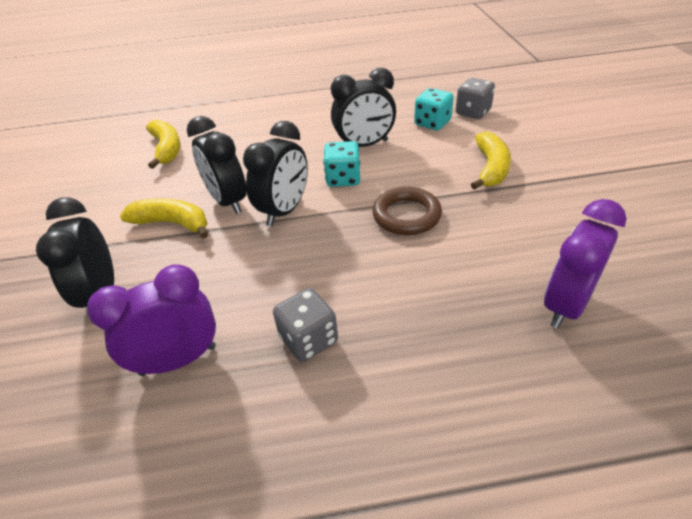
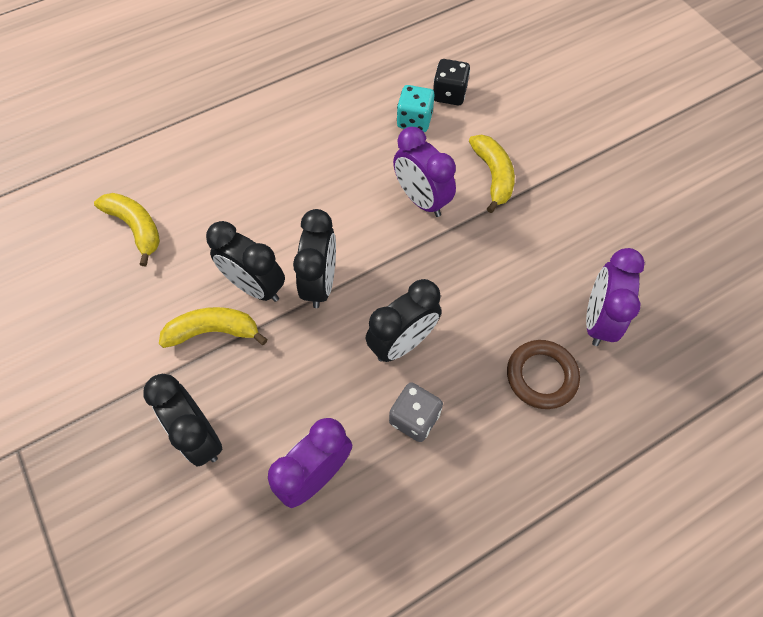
camera: 25 degrees left, 20 degrees up
turquoise dice [323,141,360,187] -> none
black clock [331,68,396,147] -> black clock moved to [365,279,442,362]
brown ring [372,187,442,235] -> brown ring moved to [507,340,580,409]
grey dice [456,78,495,119] -> black dice [433,59,470,105]
none -> purple clock [393,127,456,217]

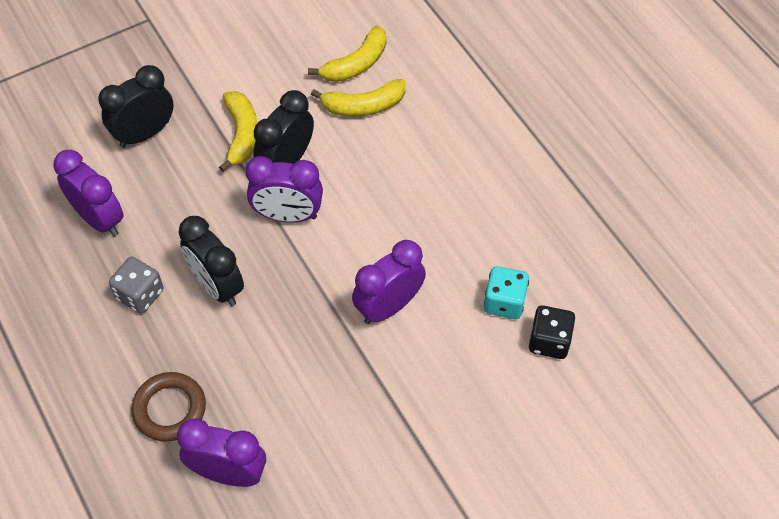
camera: 90 degrees right, 5 degrees down
black clock [293,209,336,308] -> purple clock [245,156,323,222]
yellow banana [469,135,515,213] -> yellow banana moved to [311,79,406,117]

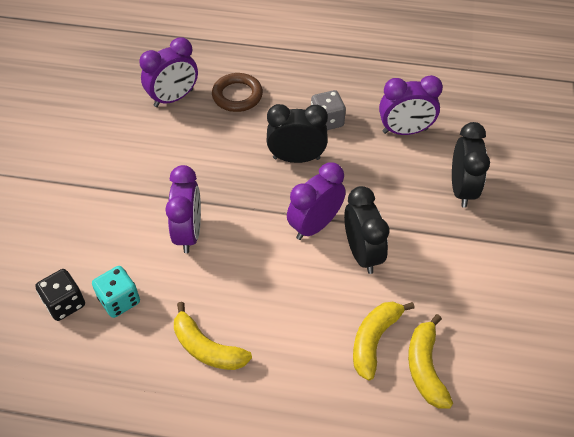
camera: 130 degrees right, 5 degrees down
yellow banana [219,91,257,172] -> yellow banana moved to [174,302,252,370]

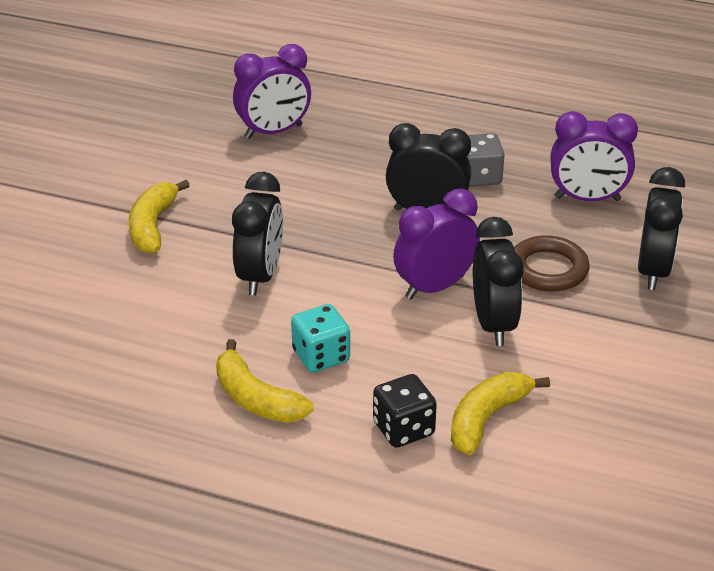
camera: 10 degrees right, 15 degrees down
black dice [35,269,85,321] -> black dice moved to [373,374,437,448]
turquoise dice [92,266,140,318] -> turquoise dice moved to [291,304,350,373]
purple clock [165,165,201,253] -> black clock [232,172,283,295]
brown ring [212,73,263,112] -> brown ring moved to [514,235,590,292]
yellow banana [408,314,453,409] -> yellow banana moved to [129,180,190,254]

